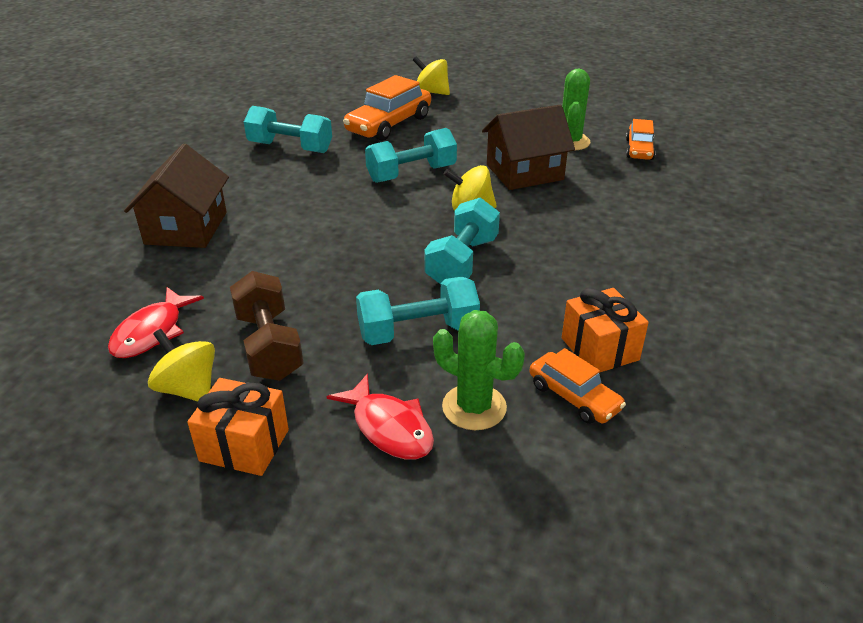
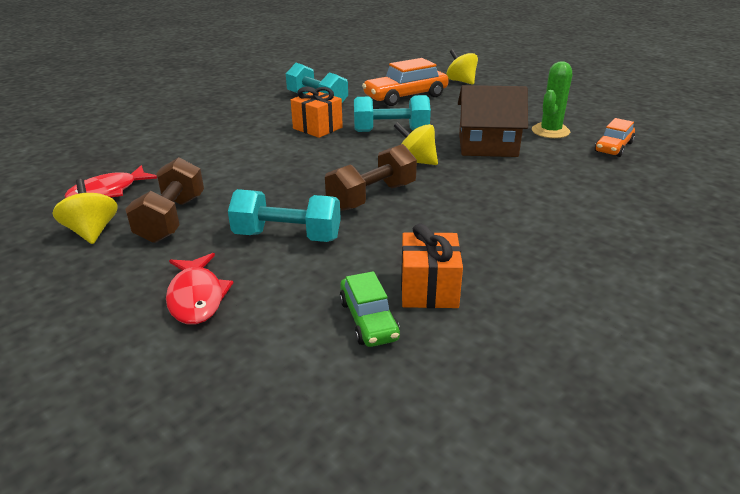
camera: 25 degrees right, 5 degrees down
brown house [124,144,229,248] -> none
orange gift [187,378,289,476] -> orange gift moved to [291,87,343,138]
turquoise dumbbell [424,197,500,284] -> brown dumbbell [325,144,417,211]
green cactus [433,310,525,430] -> none
orange car [529,348,626,424] -> green car [339,271,400,347]

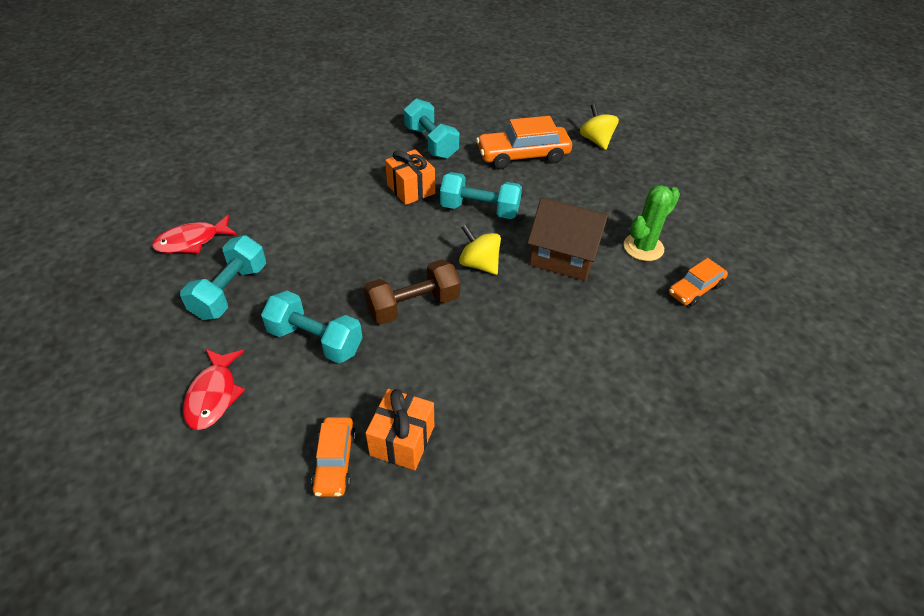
camera: 15 degrees right, 15 degrees up
yellow spinning top [52,179,118,244] -> none
brown dumbbell [125,157,204,243] -> turquoise dumbbell [180,236,266,320]
green car [339,271,400,347] -> orange car [311,417,356,497]

